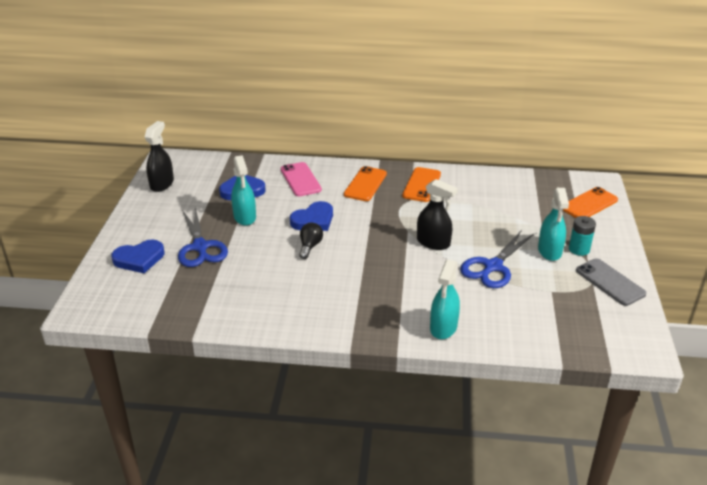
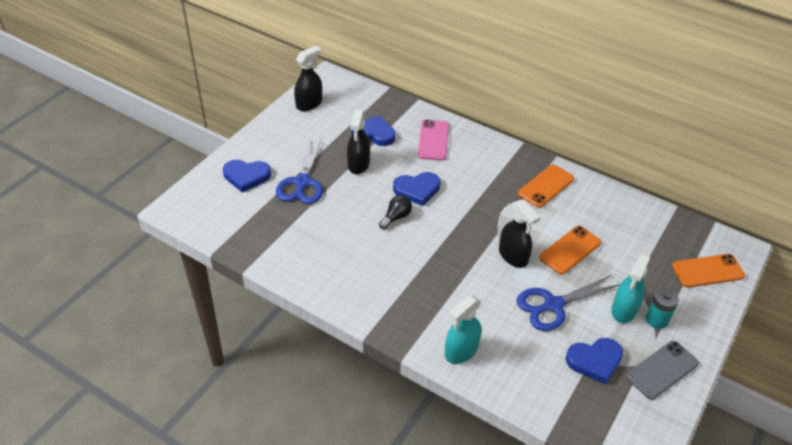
camera: 25 degrees right, 10 degrees up
turquoise spray bottle [231,155,256,226] -> black spray bottle [347,109,370,174]
orange phone [344,166,387,201] -> orange phone moved to [539,226,601,275]
grey phone [576,258,647,306] -> grey phone turned 60 degrees clockwise [626,341,699,400]
none -> blue heart [565,338,623,384]

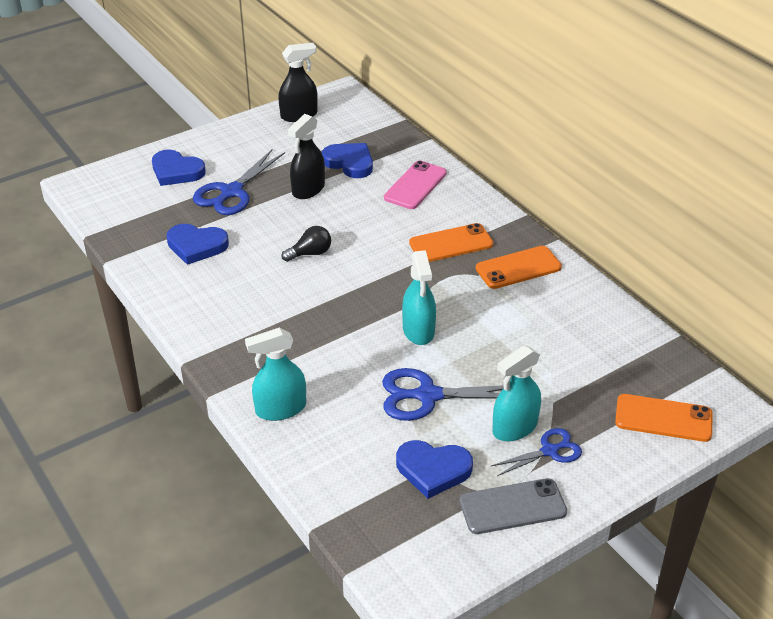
camera: 25 degrees right, 5 degrees down
blue heart [393,172,441,206] -> blue heart moved to [166,224,229,265]
black spray bottle [499,200,540,268] -> turquoise spray bottle [402,250,436,345]
orange phone [539,226,601,275] -> orange phone moved to [409,223,493,262]
turquoise battery [646,288,679,329] -> blue scissors [491,428,582,476]

